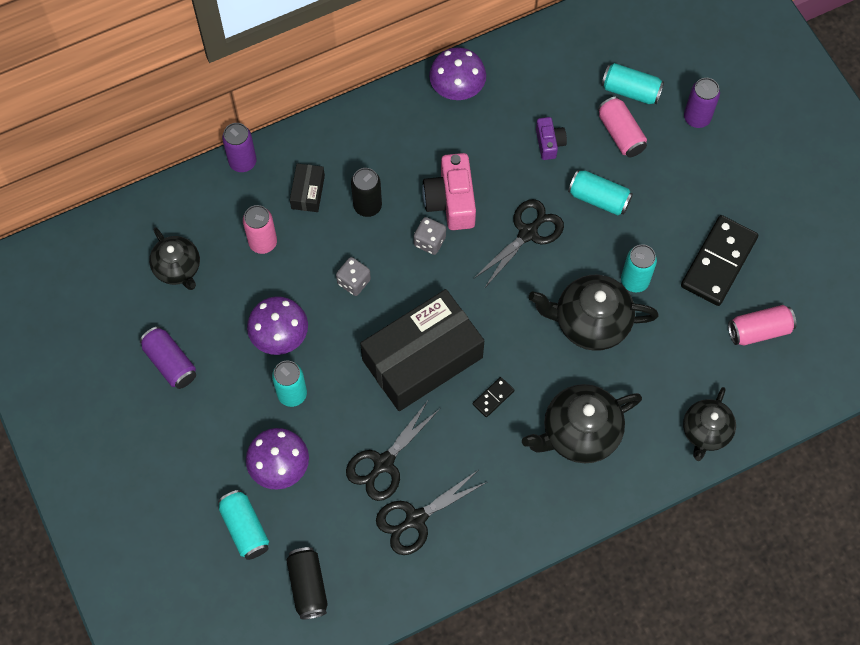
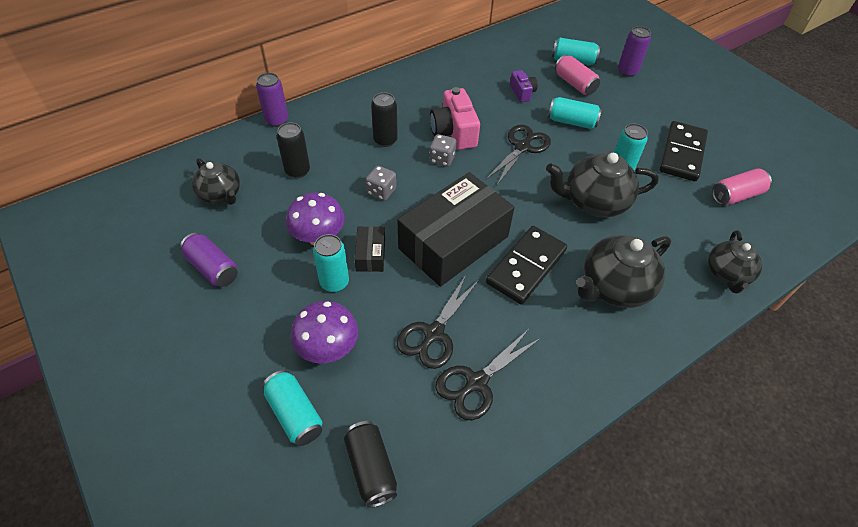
camera: 10 degrees left, 15 degrees down
pink can [243,205,277,254] -> black can [277,122,310,178]
black box [290,163,325,212] -> black box moved to [355,226,385,272]
purple mushroom [429,47,486,100] -> none
black domino [473,377,514,417] -> black domino [486,226,567,304], size x2.25

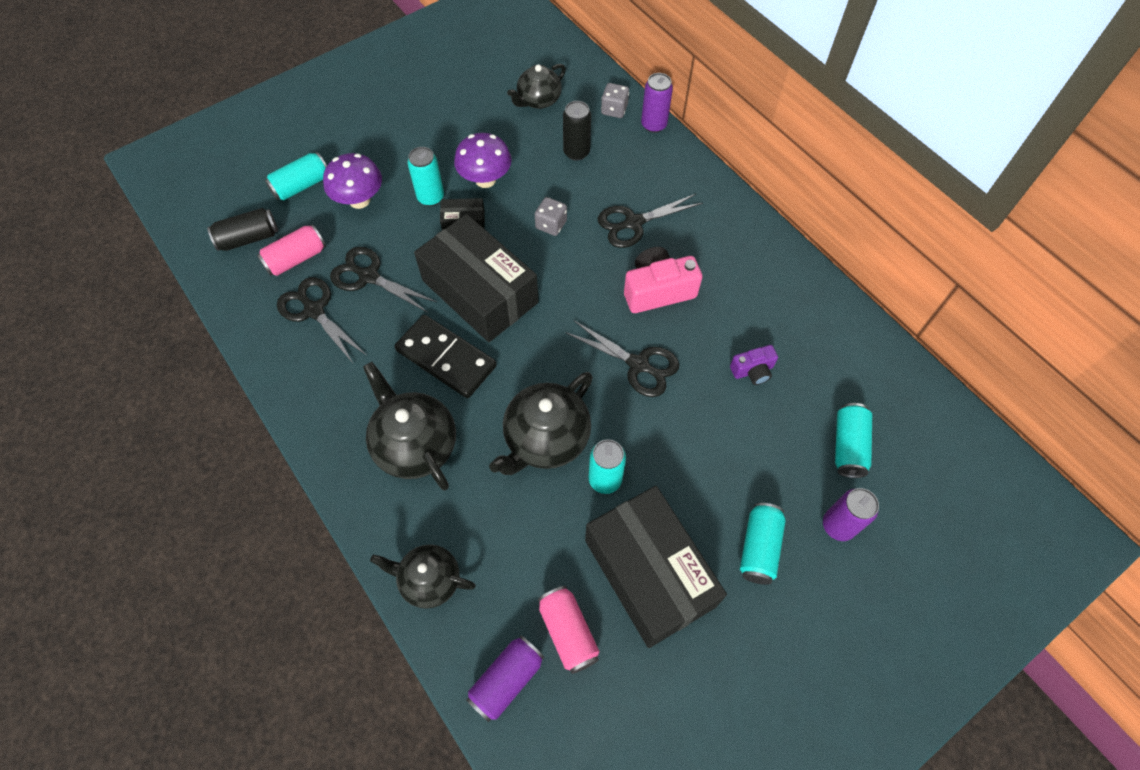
camera: 90 degrees right, 10 degrees up
purple can [180,233,238,287] -> purple can moved to [466,636,544,722]
black can [371,92,398,147] -> black scissors [598,194,703,248]
grey dice [429,134,456,167] -> grey dice moved to [601,83,629,118]
black teapot [546,152,659,217] -> black teapot turned 135 degrees counterclockwise [489,372,593,475]
turquoise can [548,97,602,129] -> turquoise can moved to [740,503,786,585]
pink can [555,55,600,95] -> pink can moved to [257,224,326,276]
black domino [659,121,708,181] -> black box [585,486,727,648]

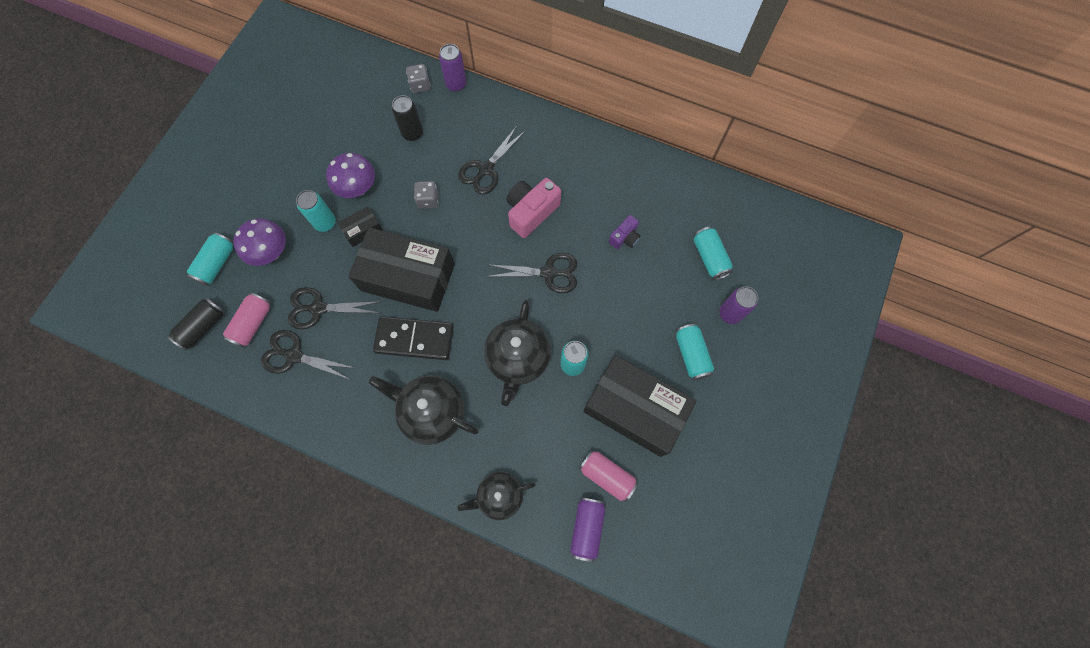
camera: 30 degrees left, 10 degrees up
black teapot [507,64,566,109] -> none

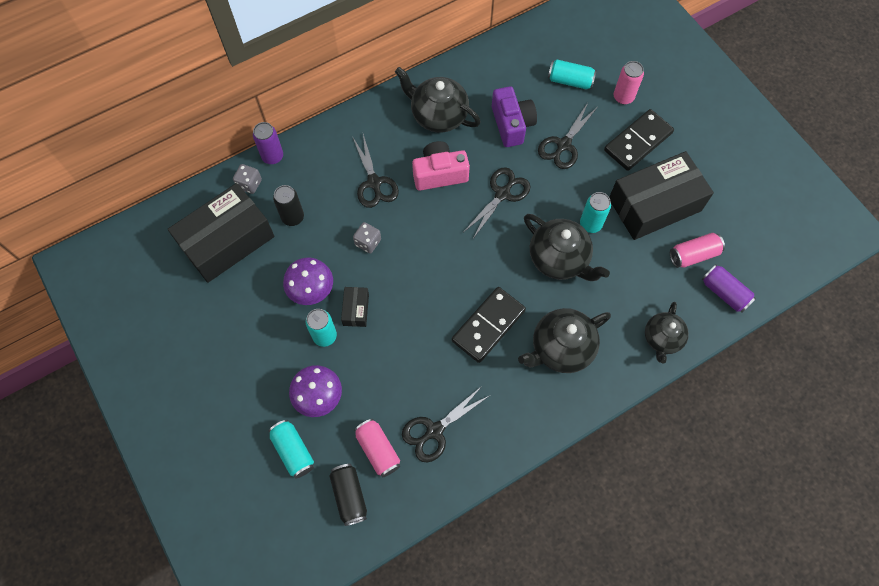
camera: 55 degrees left, 5 degrees down
black scissors [288,287,382,329] -> black scissors moved to [538,101,597,169]
black box [348,227,455,312] -> black box moved to [168,183,274,283]
pink camera [506,178,561,238] -> pink camera turned 90 degrees clockwise [412,141,470,191]
purple camera [609,215,641,249] -> purple camera [492,86,537,147], size x1.76
turquoise can [676,324,714,380] -> black domino [604,109,674,171]
purple can [719,287,758,324] -> pink can [614,61,644,105]
none -> black teapot [395,67,481,133]

